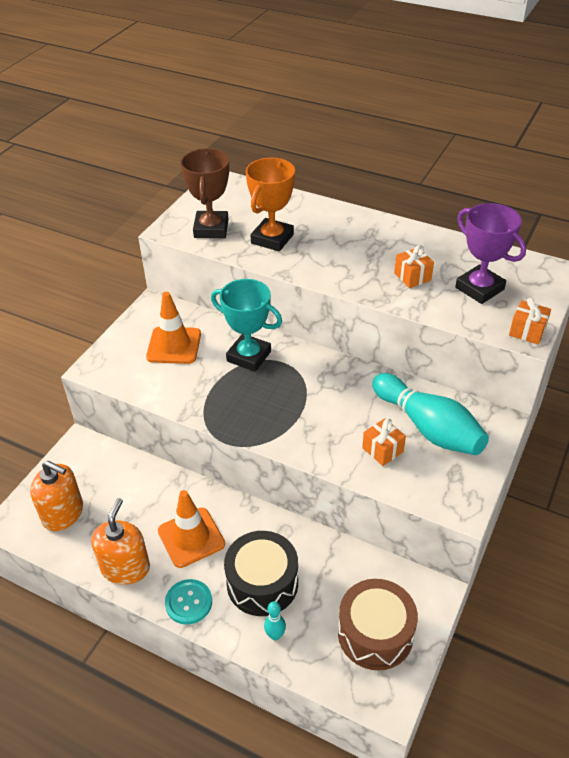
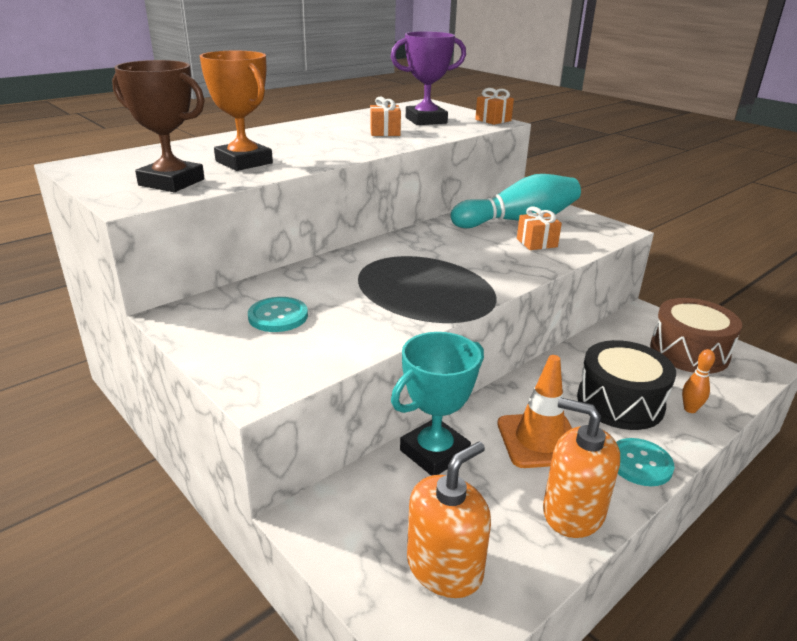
camera: 70 degrees left, 15 degrees down
orange traffic cone [146,292,201,364] -> turquoise button [248,297,308,332]
turquoise trophy [211,279,282,372] -> turquoise trophy moved to [391,332,484,476]
turquoise bowling pin [264,601,286,640] -> orange bowling pin [682,349,715,413]

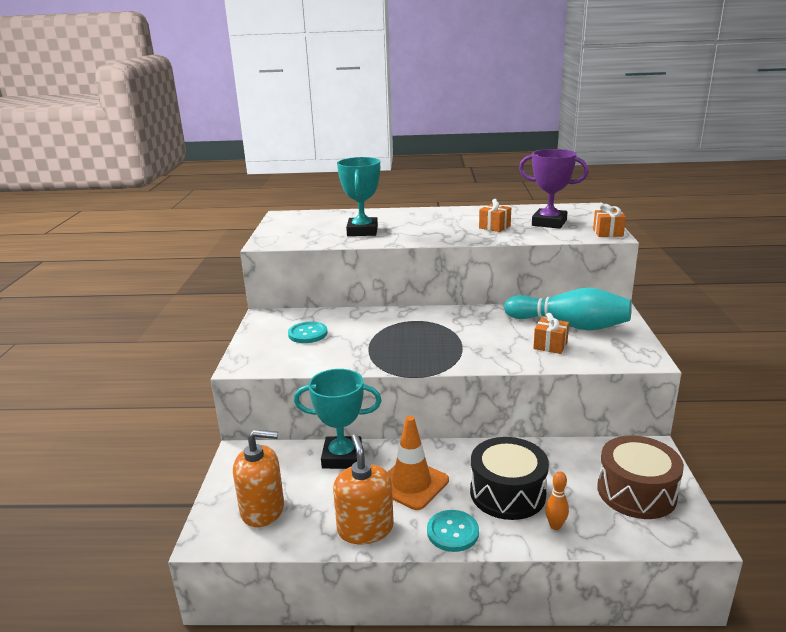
camera: 45 degrees right, 5 degrees down
brown trophy [112,60,205,192] -> none
orange trophy [200,51,273,171] -> turquoise trophy [337,157,380,236]

